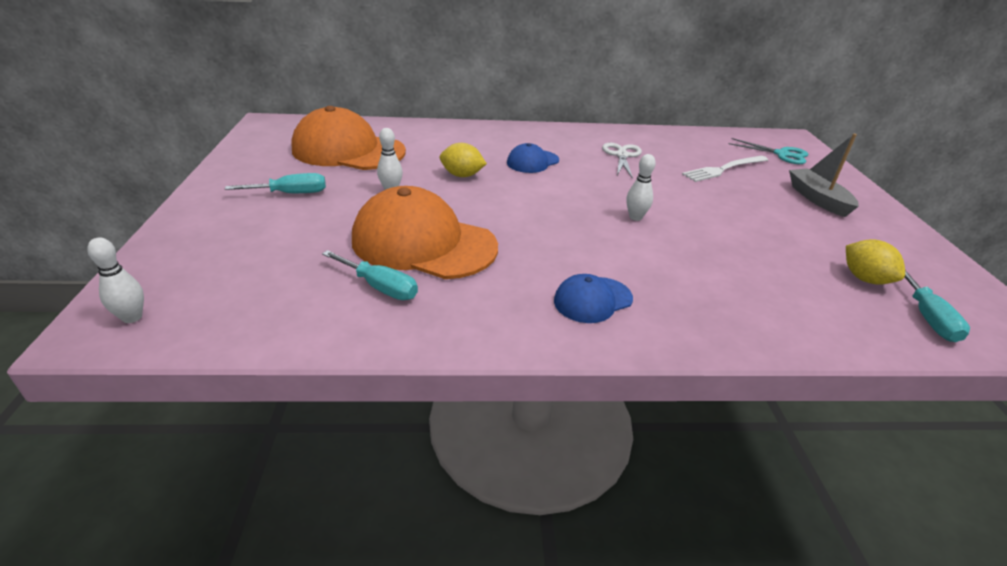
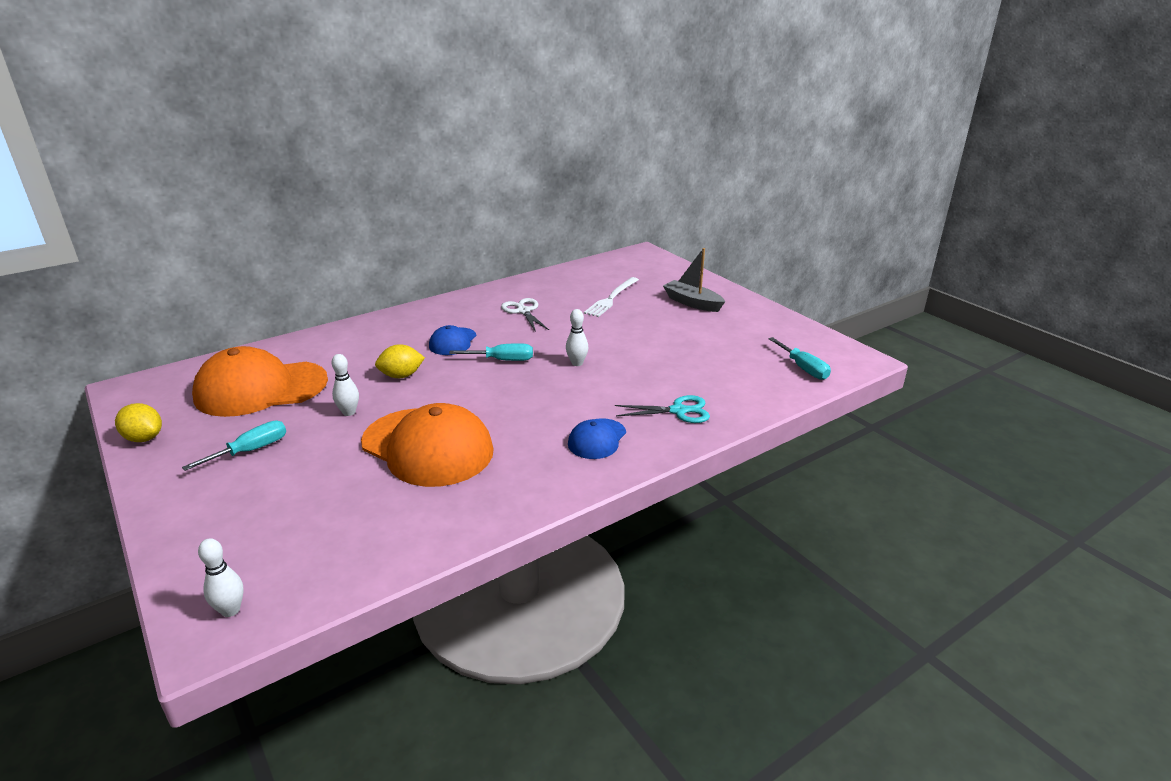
camera: 30 degrees left, 5 degrees down
turquoise screwdriver [322,250,418,300] -> turquoise screwdriver moved to [449,343,533,361]
orange cap [352,186,498,279] -> orange cap turned 135 degrees counterclockwise [361,403,494,487]
turquoise scissors [729,138,808,164] -> turquoise scissors moved to [615,395,710,423]
yellow lemon [846,239,905,285] -> yellow lemon moved to [115,403,162,442]

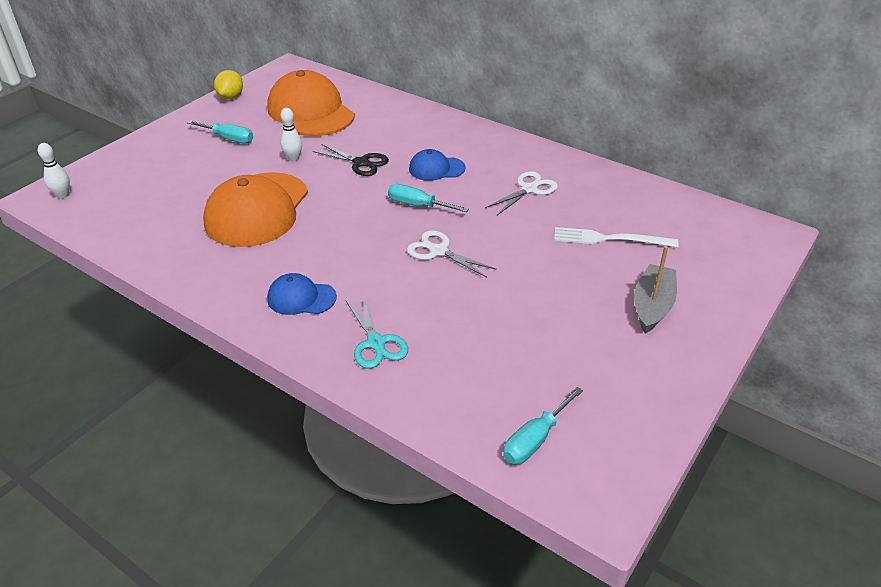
camera: 70 degrees right, 10 degrees up
yellow lemon [375,344,425,378] -> black scissors [313,144,389,176]
turquoise screwdriver [449,343,533,361] -> turquoise screwdriver turned 135 degrees clockwise [388,184,469,212]
white bowling pin [566,309,588,366] -> white scissors [407,230,497,278]

